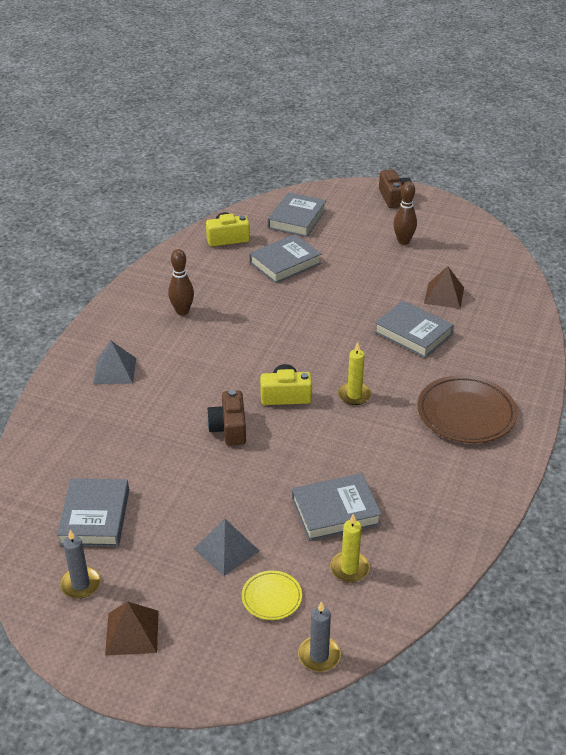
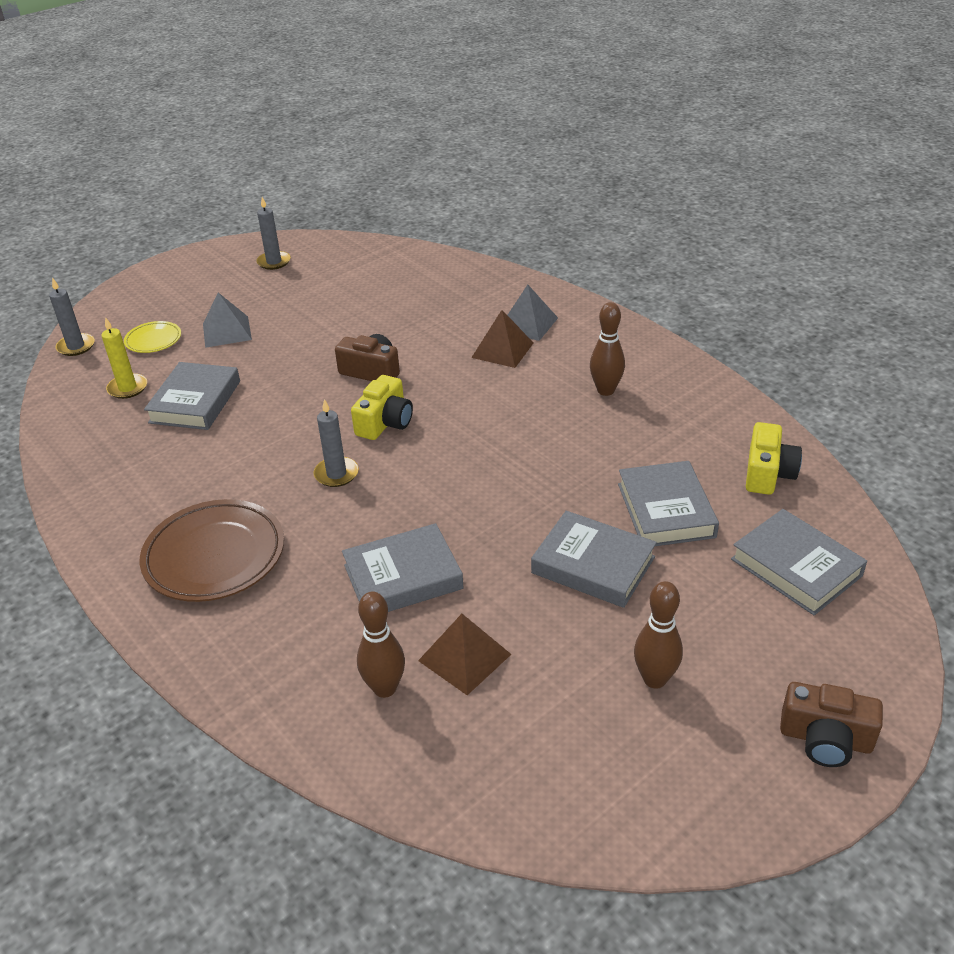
camera: 120 degrees right, 0 degrees up
grey book [57,478,129,547] -> grey book moved to [531,511,657,608]
brown pyramid [105,601,159,656] -> brown pyramid moved to [471,310,533,368]
yellow candle [338,342,371,405] -> grey candle [314,399,359,487]
none -> brown bowling pin [357,592,405,698]

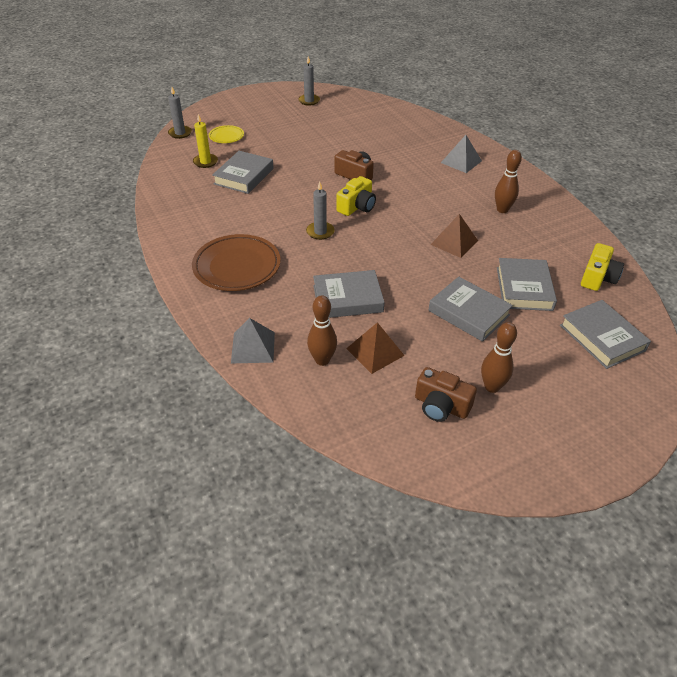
camera: 10 degrees right, 5 degrees up
grey pyramid [203,293,252,348] -> grey pyramid moved to [231,318,275,363]
brown pyramid [471,310,533,368] -> brown pyramid moved to [430,214,478,258]
brown camera [780,682,883,767] -> brown camera moved to [415,367,477,422]

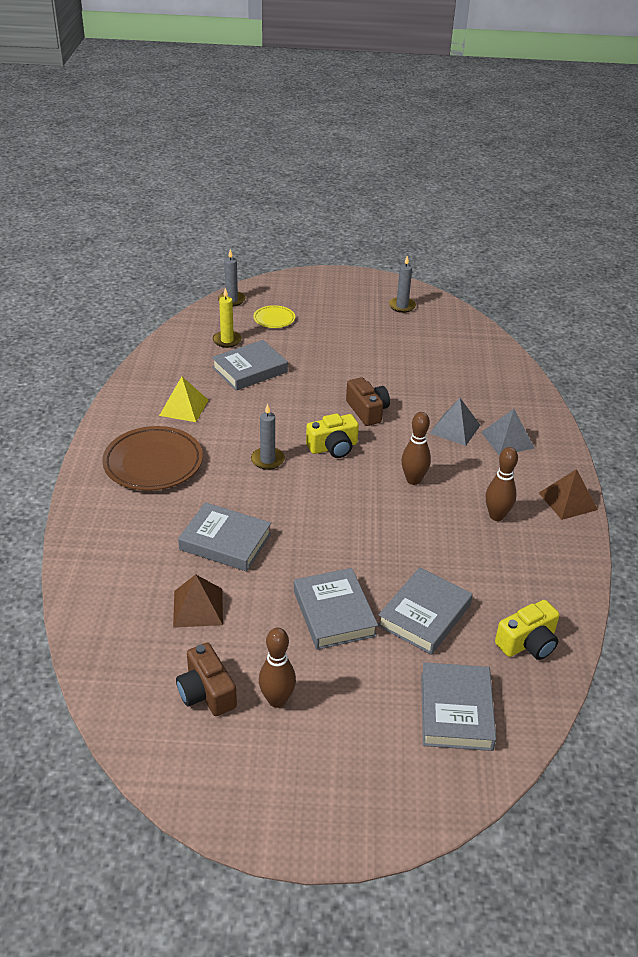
camera: 30 degrees right, 5 degrees down
grey pyramid [231,318,275,363] -> grey pyramid moved to [430,398,480,446]
brown bowling pin [307,295,337,366] -> brown bowling pin moved to [401,412,431,485]
brown pyramid [430,214,478,258] -> brown pyramid moved to [539,469,598,520]
none -> yellow pyramid [159,377,208,422]

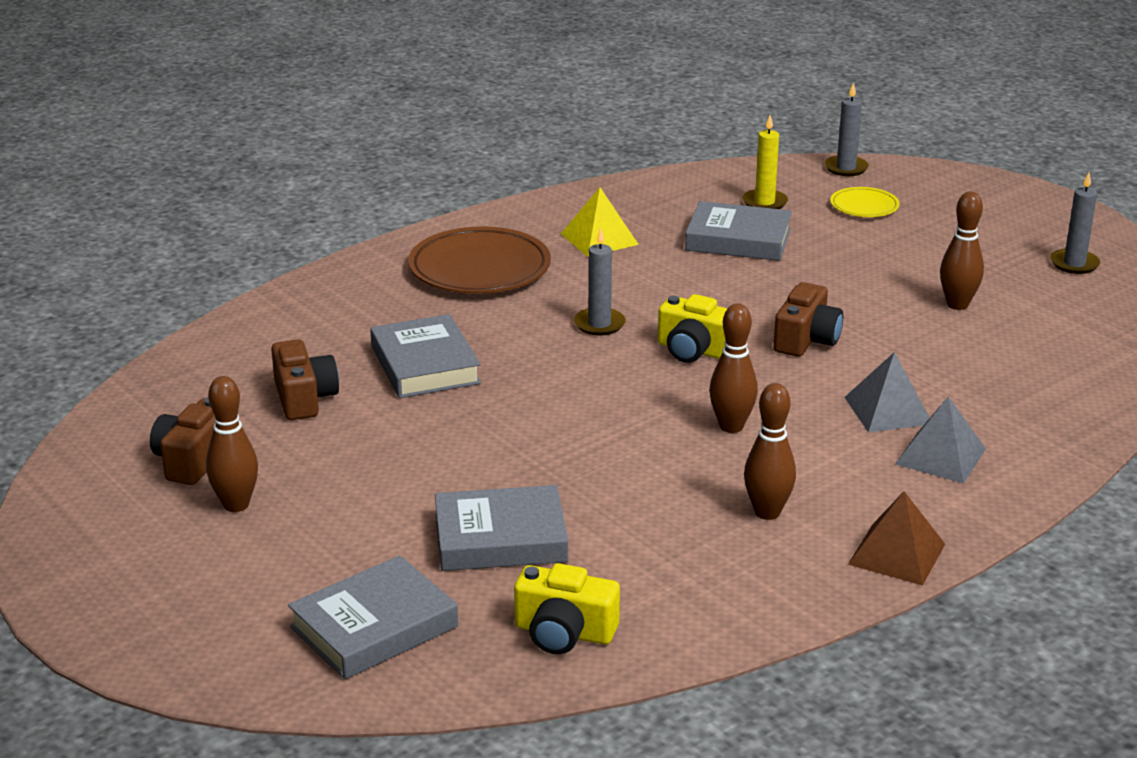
camera: 50 degrees right, 10 degrees down
brown pyramid [173,574,223,628] -> brown camera [271,340,339,420]
grey book [294,568,378,650] -> none
none -> brown bowling pin [940,191,984,310]

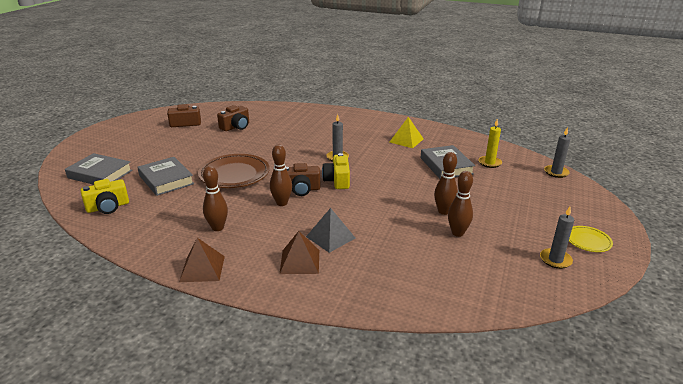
camera: 60 degrees right, 0 degrees up
brown bowling pin [206,376,258,512] -> brown bowling pin moved to [434,152,458,215]
grey book [370,314,481,398] -> none
brown plate [408,226,551,294] -> brown plate moved to [198,154,270,188]
yellow camera [514,563,620,654] -> yellow camera turned 105 degrees counterclockwise [81,179,129,214]
brown camera [773,282,843,357] -> brown camera moved to [286,163,320,196]
yellow plate [830,187,900,217] -> yellow plate moved to [569,226,613,252]
grey pyramid [895,397,986,484] -> brown pyramid [280,231,319,274]

